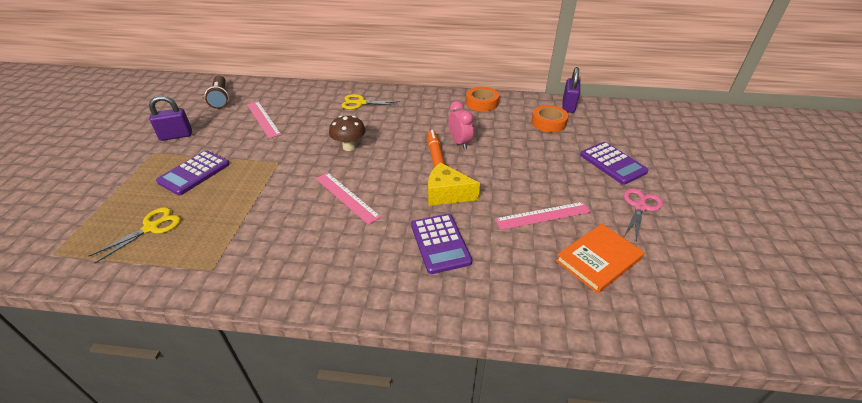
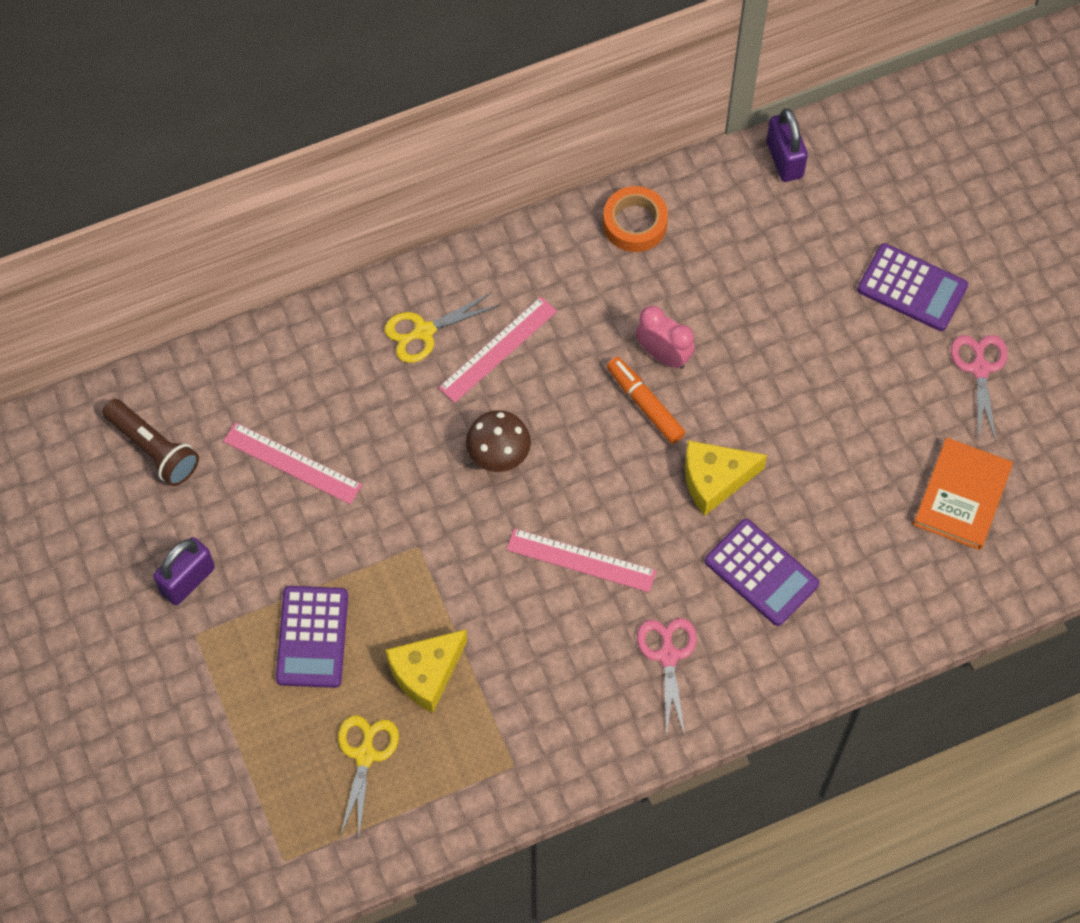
camera: 30 degrees left, 25 degrees up
pink ruler [495,202,591,230] -> pink ruler moved to [438,297,557,403]
orange tape [531,105,568,133] -> none
none -> yellow cheese [386,629,467,713]
none -> pink scissors [637,618,697,736]

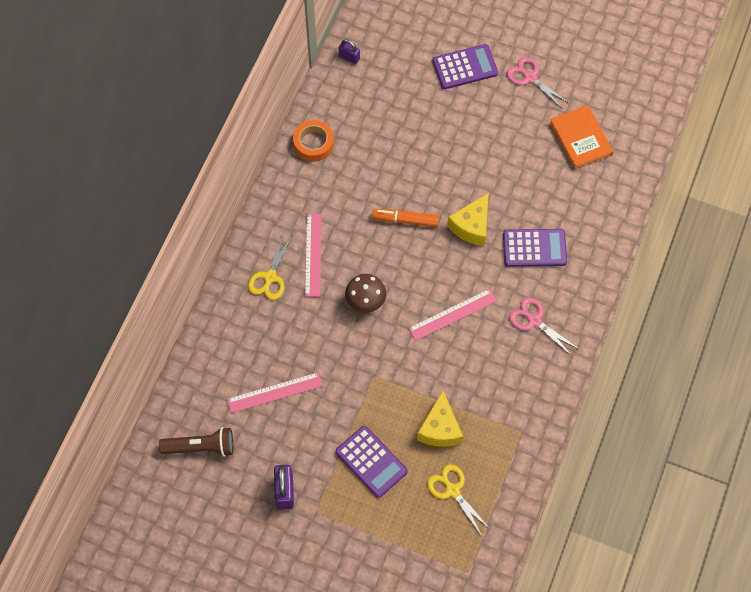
camera: 45 degrees left, 0 degrees up
pink clock [636,306,695,369] -> none
purple padlock [766,108,808,182] -> purple padlock [339,39,360,64], size x0.62

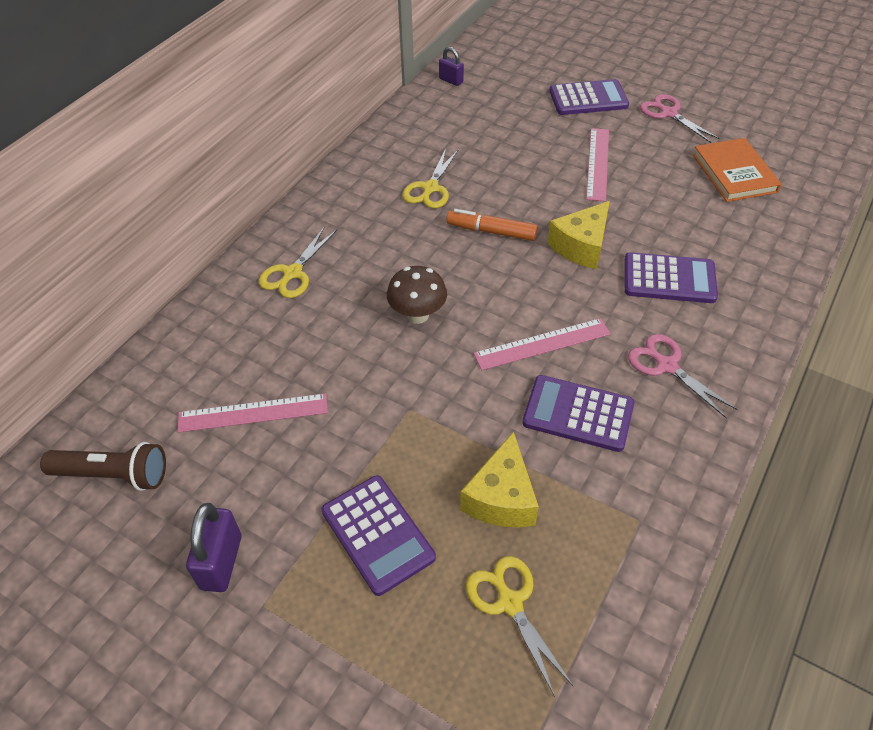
camera: 10 degrees right, 15 degrees down
orange tape [293,120,334,162] -> none
pink ruler [305,214,322,297] -> pink ruler moved to [586,128,609,202]
none -> yellow scissors [402,148,459,208]
none -> purple calculator [522,375,634,452]

